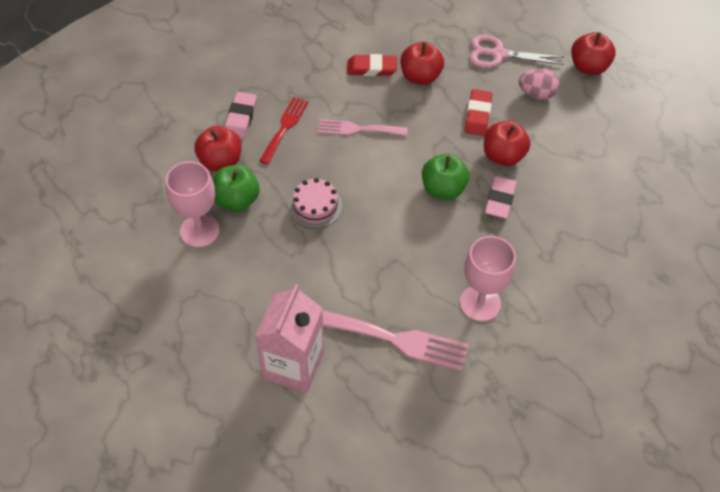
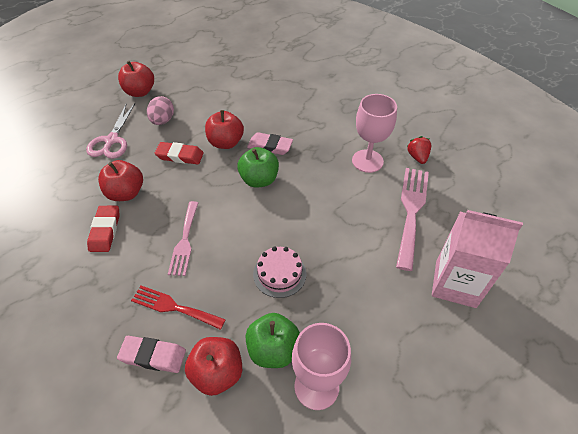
camera: 90 degrees left, 5 degrees down
none -> red strawberry [407,136,431,164]

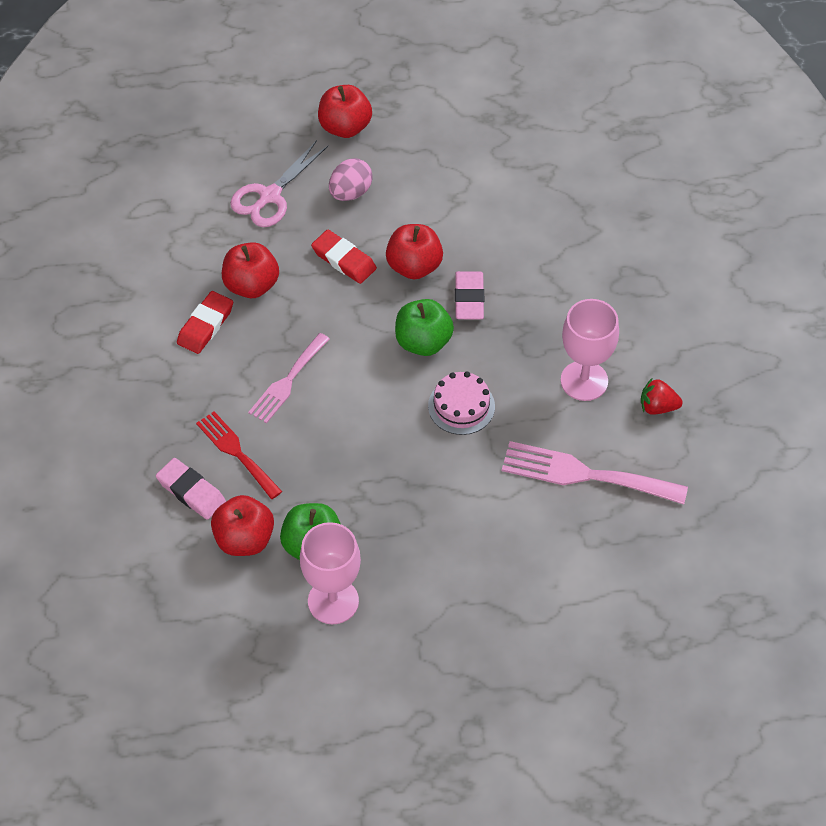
camera: 30 degrees right, 5 degrees up
pink eraser [247,132,293,155] -> pink eraser turned 45 degrees clockwise [455,271,484,320]
pink cake [253,247,306,298] -> pink cake moved to [428,371,495,435]
pink fork [396,168,429,271] -> pink fork turned 120 degrees counterclockwise [502,441,688,504]
red strawberry [407,136,431,164] -> red strawberry turned 105 degrees counterclockwise [641,378,683,415]
pink carton [432,210,523,308] -> none

